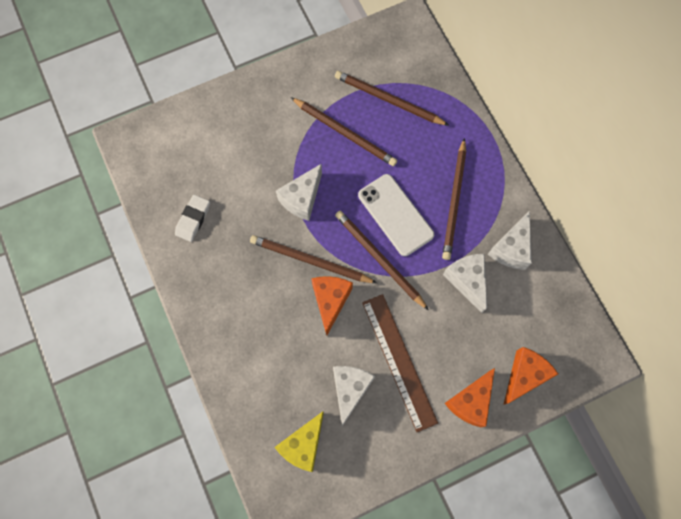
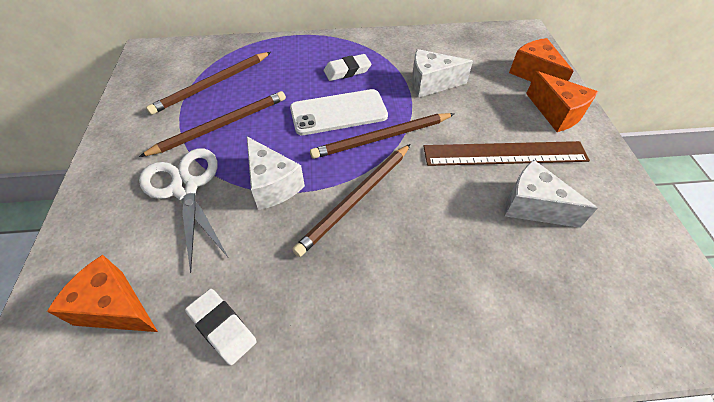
camera: 70 degrees left, 20 degrees down
yellow cheese [274,412,324,472] -> none
orange cheese [311,276,353,335] -> orange cheese moved to [47,255,158,332]
brown pencil [442,138,466,260] -> white eraser [324,54,371,81]
white cheese [488,211,532,270] -> none
none -> white scissors [139,148,228,273]

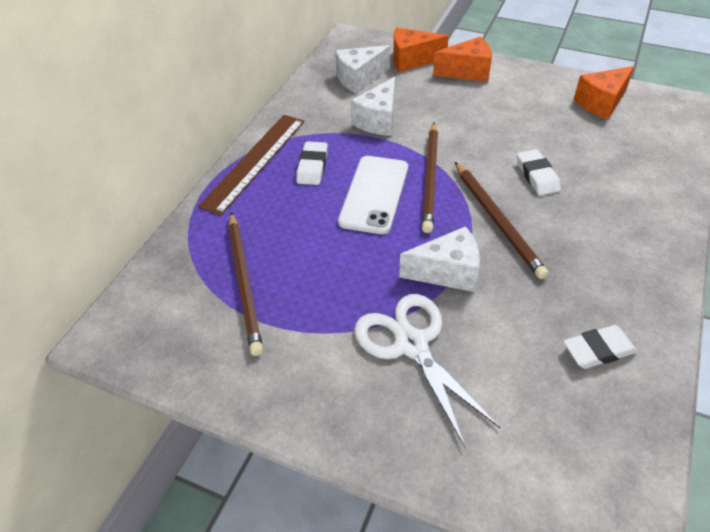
camera: 60 degrees left, 5 degrees down
orange cheese [47,255,158,332] -> orange cheese moved to [574,66,634,120]
brown pencil [139,91,286,157] -> none
white scissors [139,148,228,273] -> white scissors turned 60 degrees clockwise [354,294,500,447]
brown ruler [424,141,590,166] -> brown ruler moved to [198,115,305,215]
white cheese [505,160,598,228] -> white cheese moved to [335,45,390,93]
none -> white eraser [517,149,561,196]

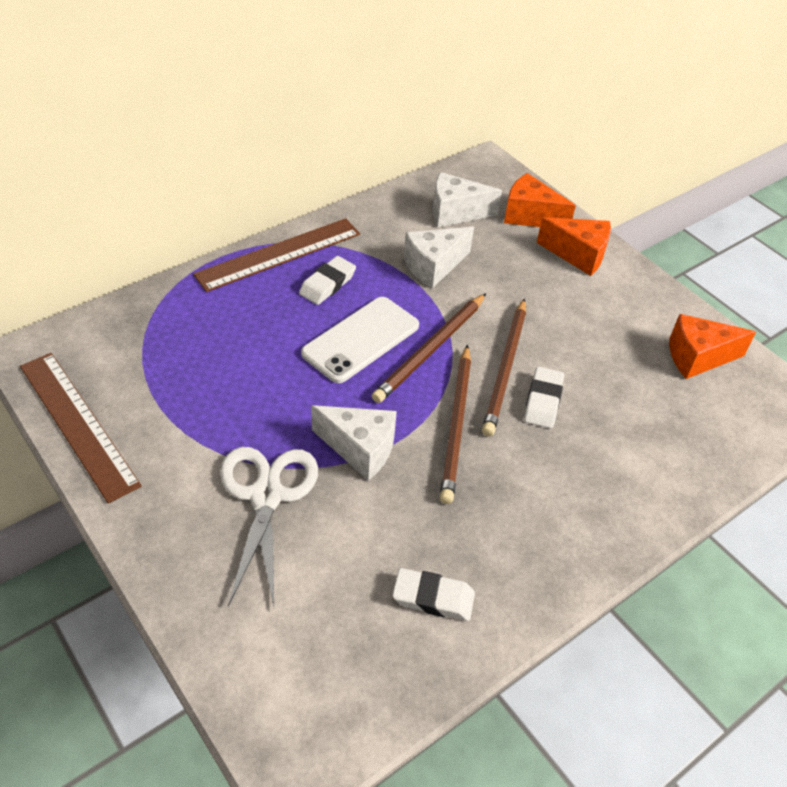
camera: 25 degrees right, 0 degrees up
brown pencil [228,212,263,356] -> brown pencil moved to [482,298,526,436]
none -> brown ruler [20,353,141,503]

